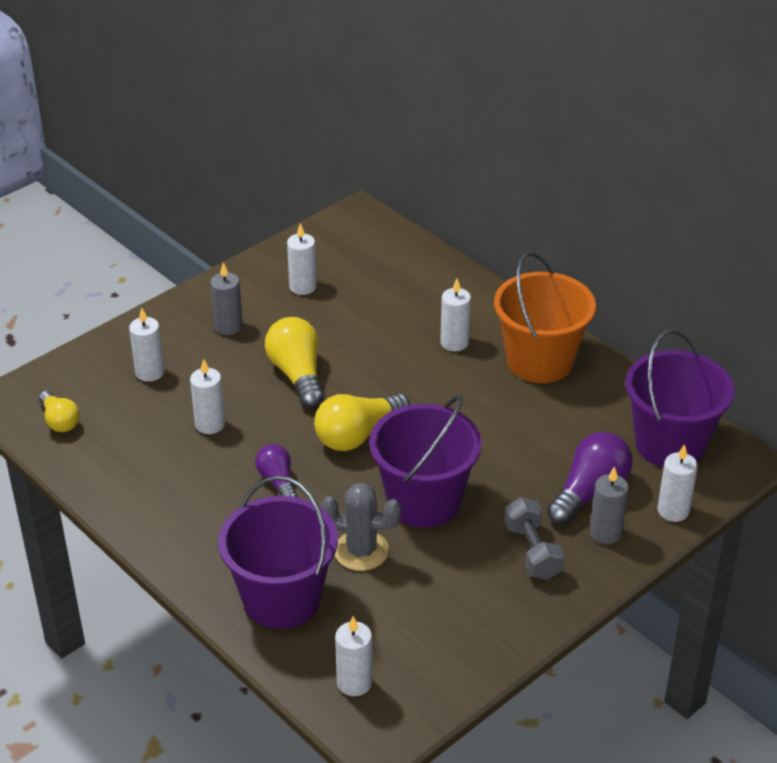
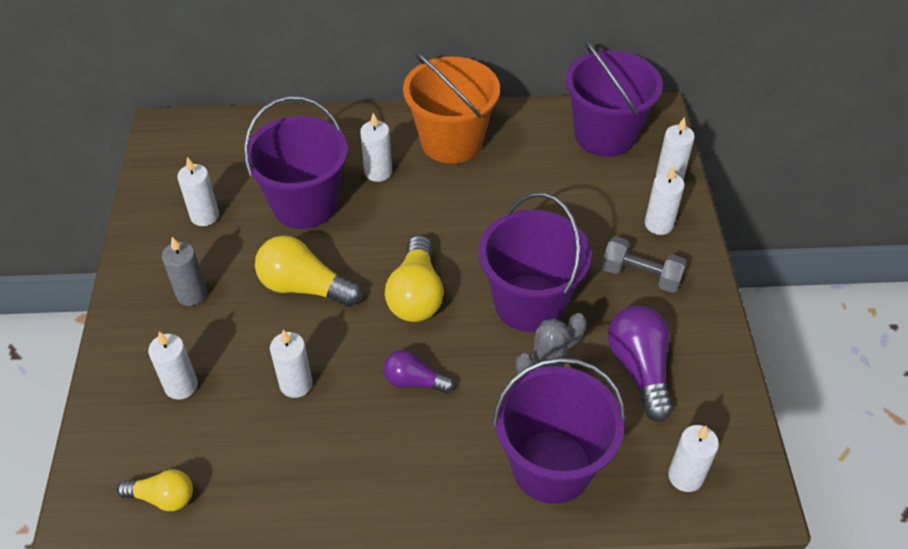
camera: 50 degrees left, 10 degrees up
purple light bulb [547,432,633,525] -> purple light bulb moved to [608,306,673,422]
grey candle [590,466,629,544] -> white candle [645,165,684,235]
none -> purple bucket [244,96,348,229]

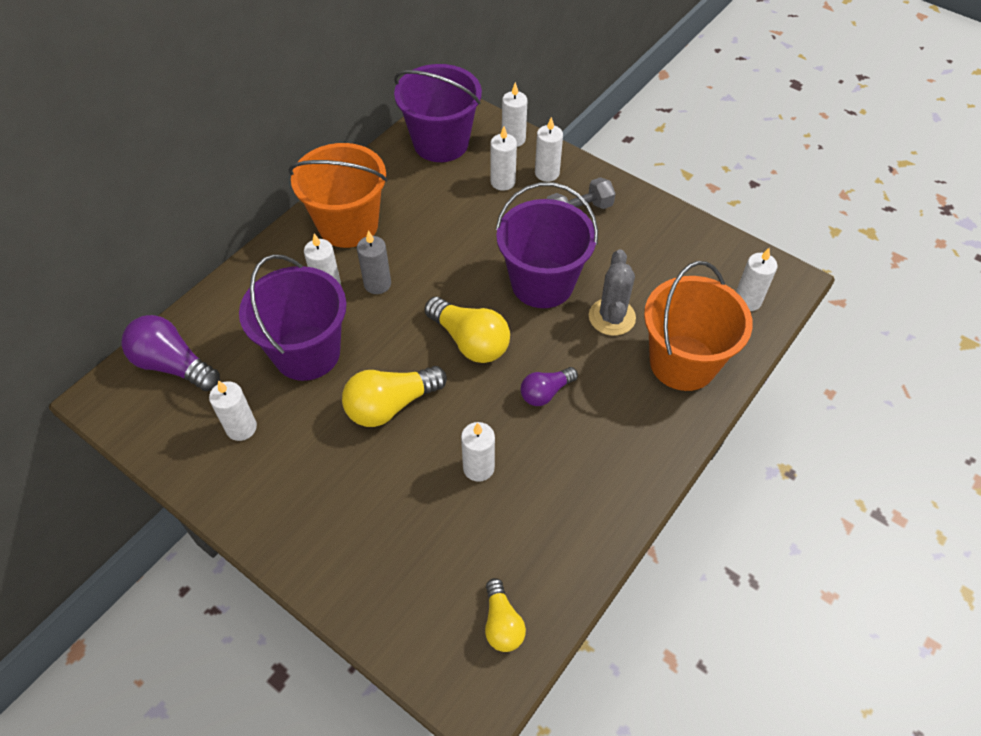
camera: 50 degrees left, 5 degrees up
yellow light bulb [117,469,193,511] -> yellow light bulb turned 120 degrees clockwise [485,578,526,652]
white candle [148,331,198,400] -> white candle moved to [491,126,517,191]
grey candle [162,237,207,306] -> grey candle moved to [357,230,391,294]
purple bucket [493,358,625,504] -> orange bucket [644,261,753,391]
purple light bulb [608,306,673,422] -> purple light bulb moved to [121,315,220,391]

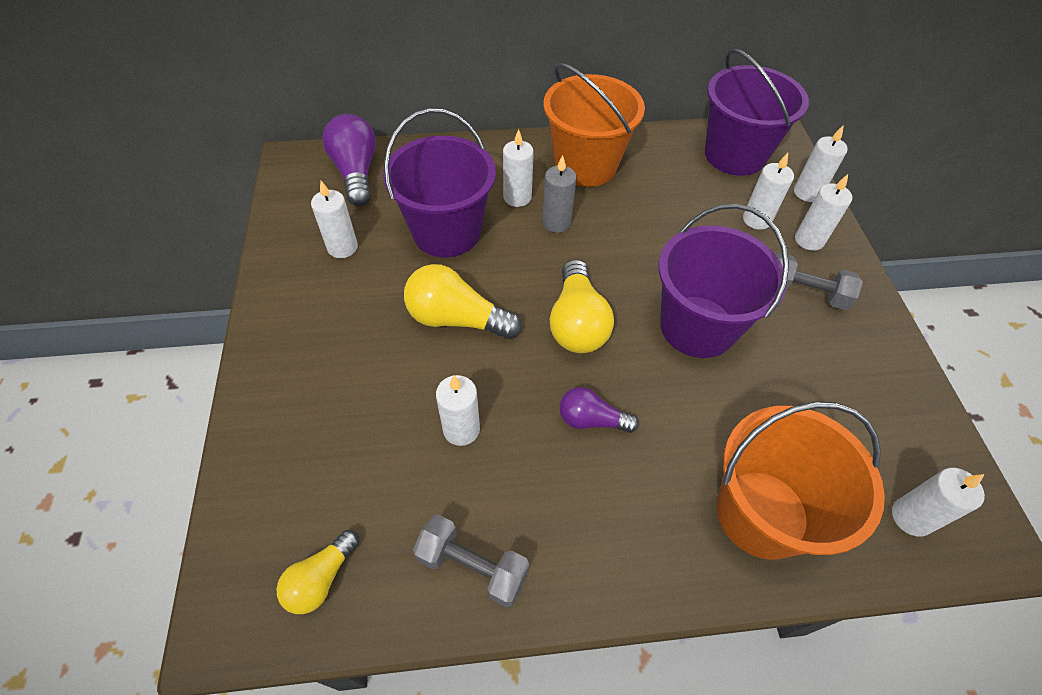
camera: 45 degrees right, 0 degrees up
grey cactus [589,249,636,336] -> none
none -> grey dumbbell [413,515,530,608]

